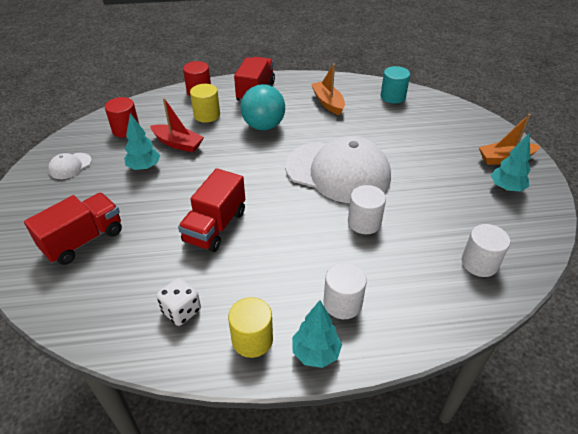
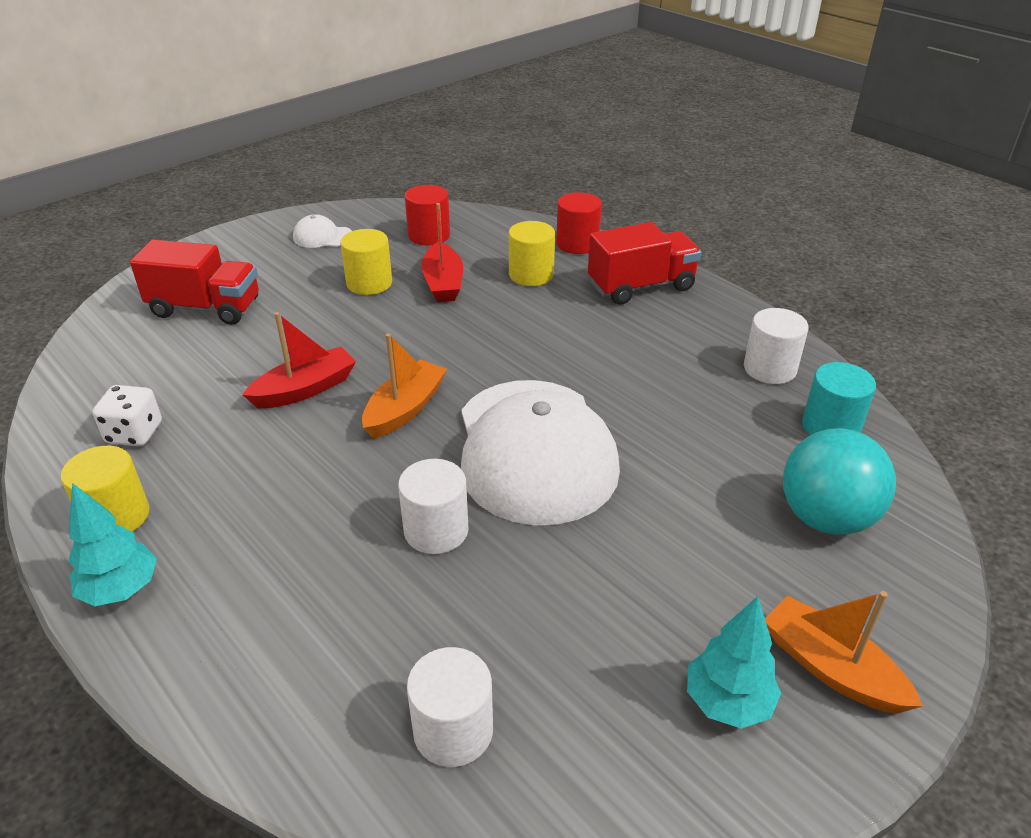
camera: 55 degrees right, 5 degrees down
turquoise tree [124,113,160,171] -> yellow cylinder [340,229,392,295]
red truck [178,168,245,252] -> red boat [243,312,356,408]
turquoise ball [241,84,285,130] -> turquoise ball moved to [783,428,896,535]
orange boat [311,64,345,115] -> orange boat moved to [362,333,447,439]
white cylinder [323,262,367,319] -> white cylinder moved to [744,308,809,384]

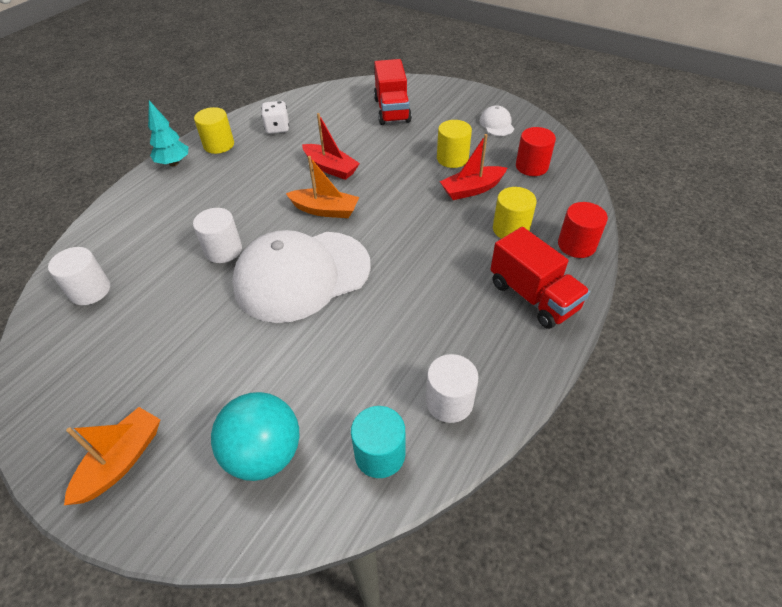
camera: 75 degrees right, 10 degrees up
turquoise tree [687,596,781,729] -> none

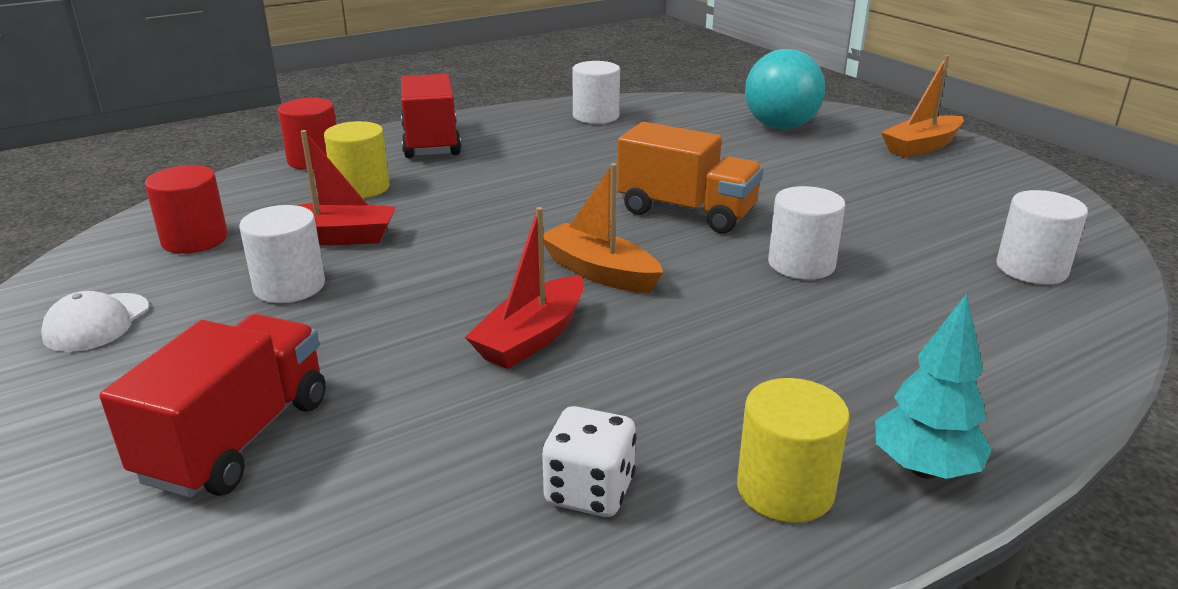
camera: 155 degrees left, 20 degrees down
white cap [232,230,371,323] -> orange truck [617,122,763,233]
red boat [302,113,360,180] -> red boat turned 120 degrees counterclockwise [465,207,584,369]
turquoise cylinder [351,406,405,478] -> none
yellow cylinder [437,120,472,168] -> white cylinder [239,205,325,303]

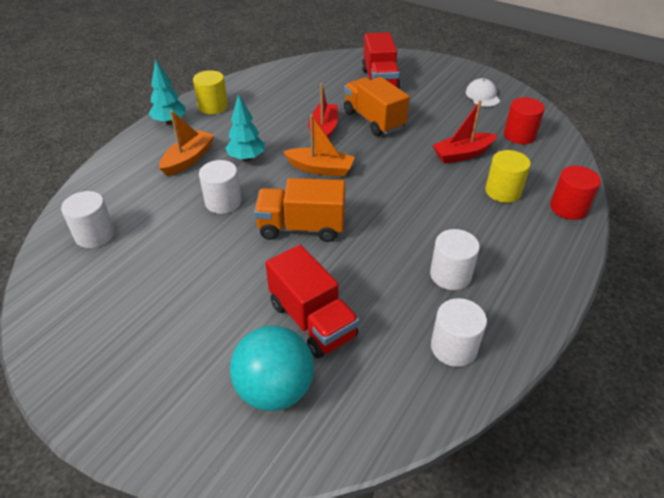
camera: 155 degrees right, 15 degrees up
white cylinder [239,205,325,303] -> white cylinder moved to [430,229,480,290]
red truck [401,74,461,158] -> red truck moved to [265,245,360,358]
white dice [542,406,637,517] -> none
orange boat [881,55,964,158] -> orange boat moved to [159,110,215,176]
none -> turquoise tree [225,93,265,161]
none -> orange truck [344,77,410,136]

